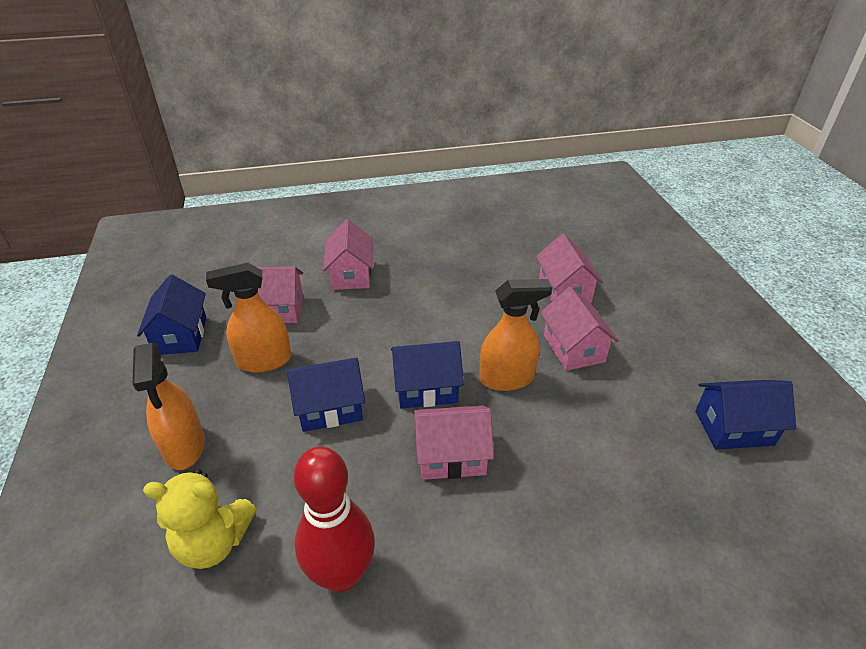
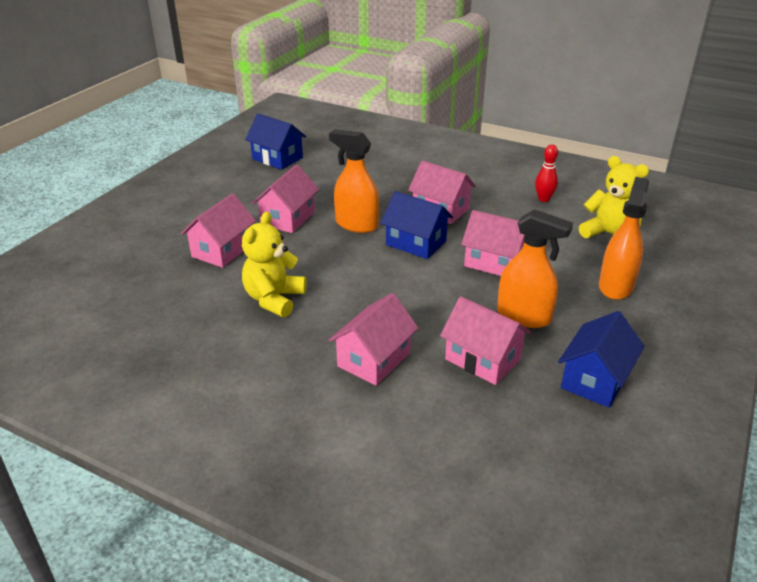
camera: 140 degrees left, 5 degrees down
blue house [287,358,365,432] -> pink house [461,210,525,276]
red bowling pin [294,446,375,592] -> red bowling pin [535,144,558,202], size x0.51
none -> yellow teddy bear [242,212,306,317]

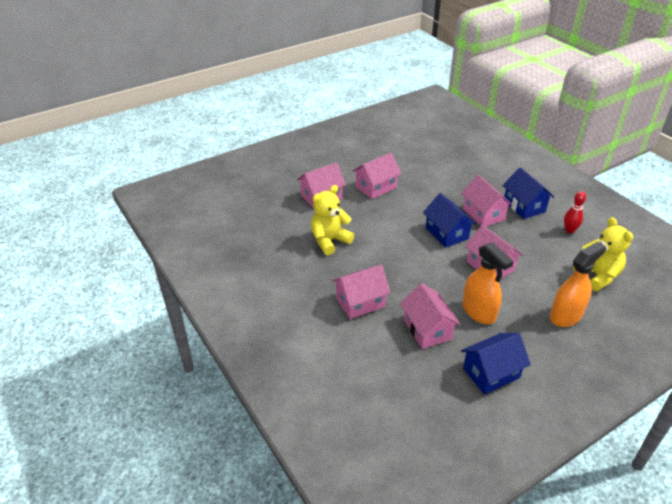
camera: 30 degrees right, 5 degrees up
blue house [245,114,306,170] -> blue house moved to [502,167,554,219]
orange spray bottle [329,129,379,233] -> none

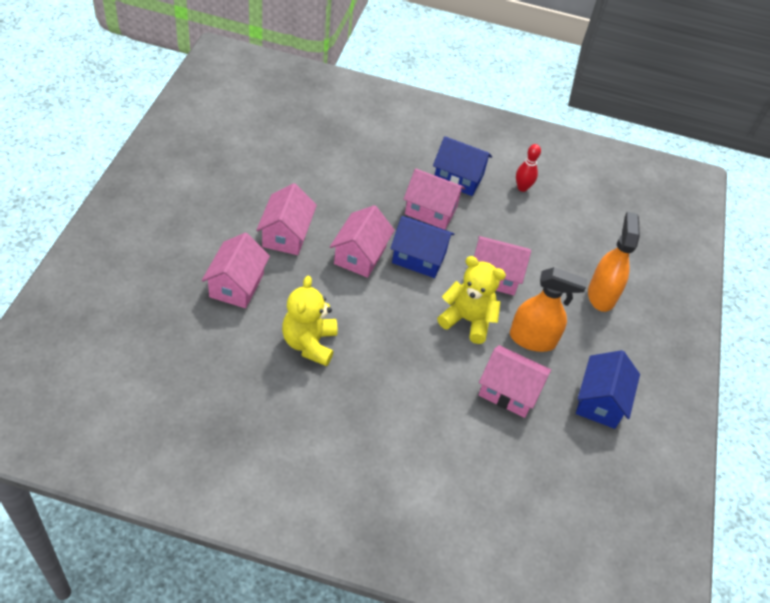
camera: 50 degrees left, 10 degrees up
pink house [332,265,391,319] -> pink house moved to [330,205,395,278]
yellow teddy bear [573,217,633,291] -> yellow teddy bear moved to [437,256,506,344]

